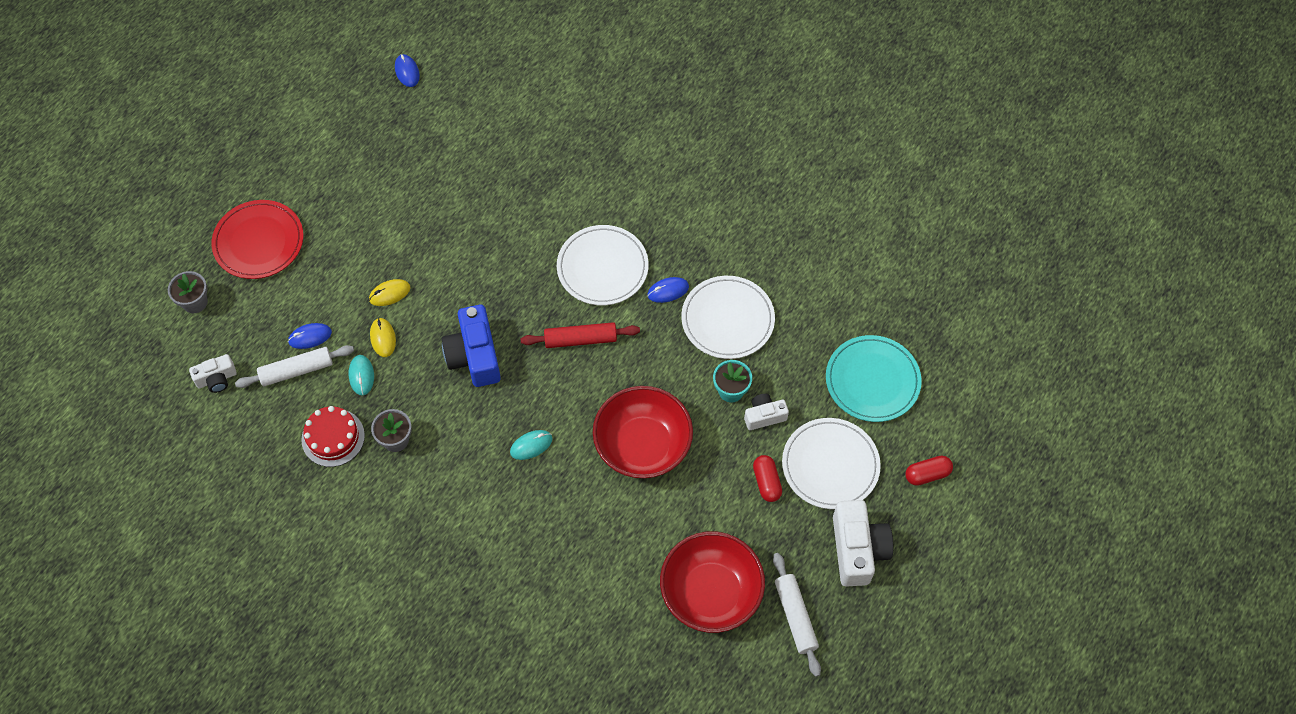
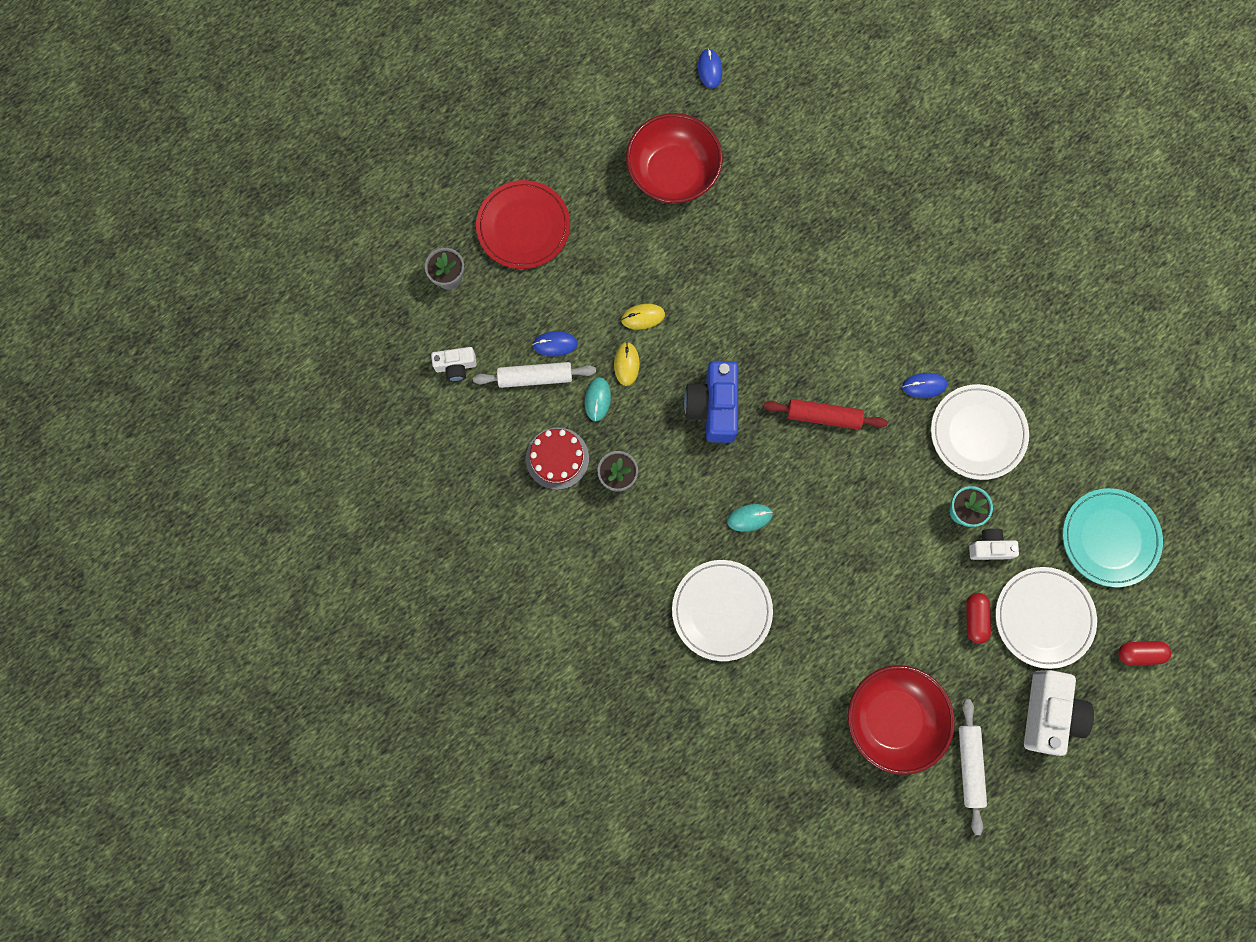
camera: 15 degrees right, 15 degrees up
white plate [557,225,649,305] -> white plate moved to [672,560,773,661]
red bowl [593,386,693,478] -> red bowl moved to [626,113,723,204]

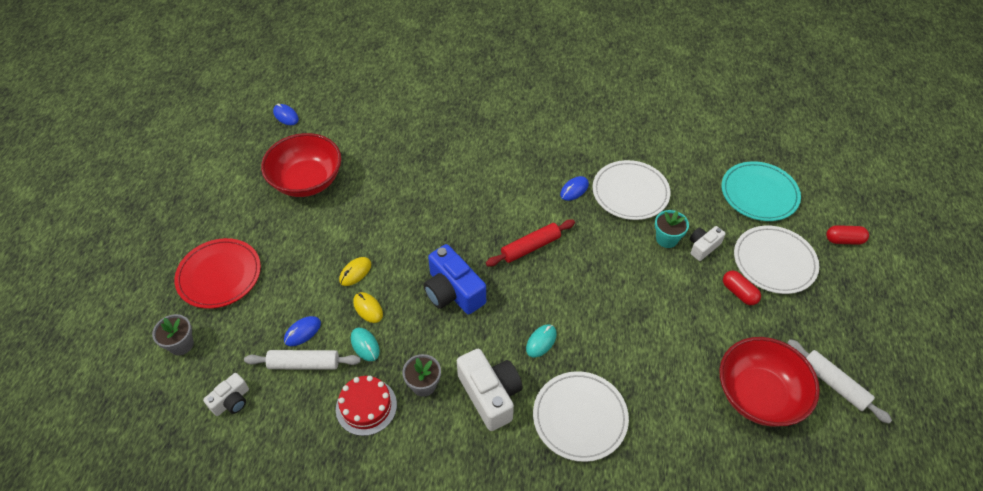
camera: 40 degrees left, 25 degrees down
white rolling pin [473,362,596,388] -> white rolling pin turned 45 degrees clockwise [244,350,361,370]
white camera [1024,670,1094,756] -> white camera moved to [457,349,523,431]
red capsule [1118,641,1171,666] -> red capsule turned 45 degrees clockwise [826,225,869,245]

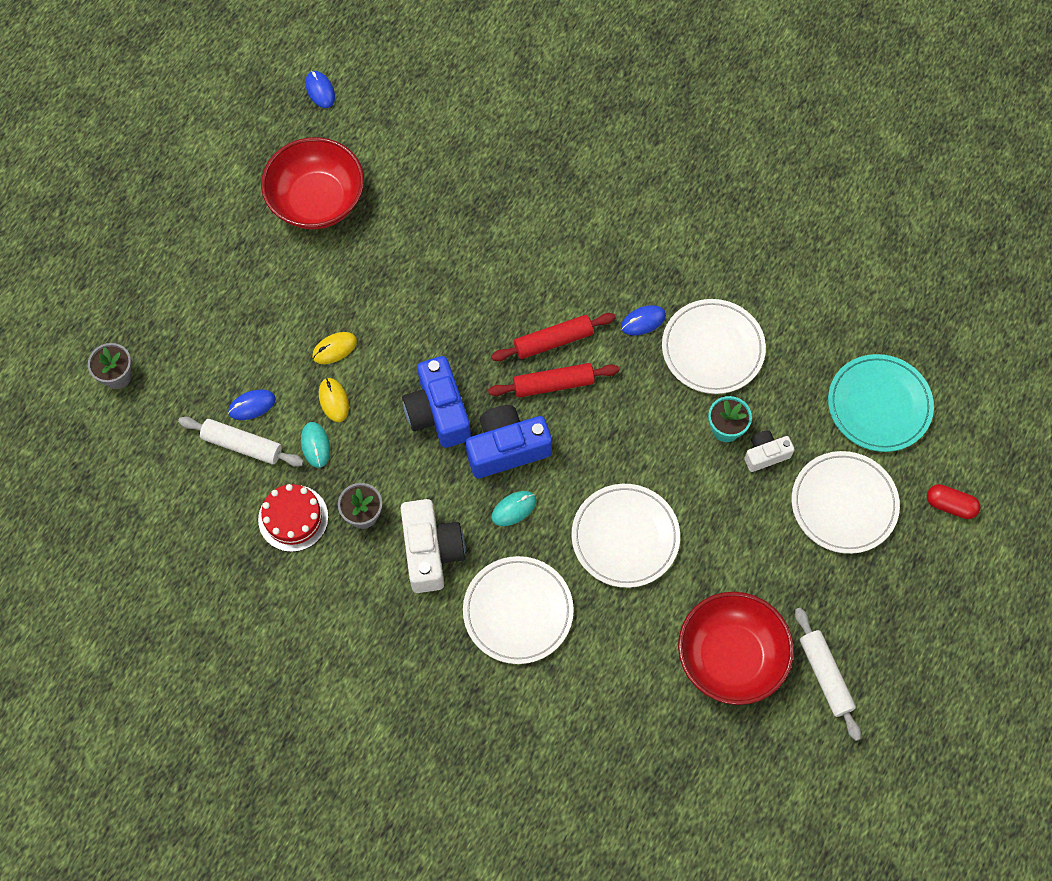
camera: 20 degrees right, 15 degrees up
red plate [174,238,261,309] -> none
white camera [203,373,249,416] -> none
red capsule [723,271,761,305] -> none
none -> blue camera [466,405,552,478]
none -> red rolling pin [491,313,616,361]
none -> white plate [572,484,680,588]

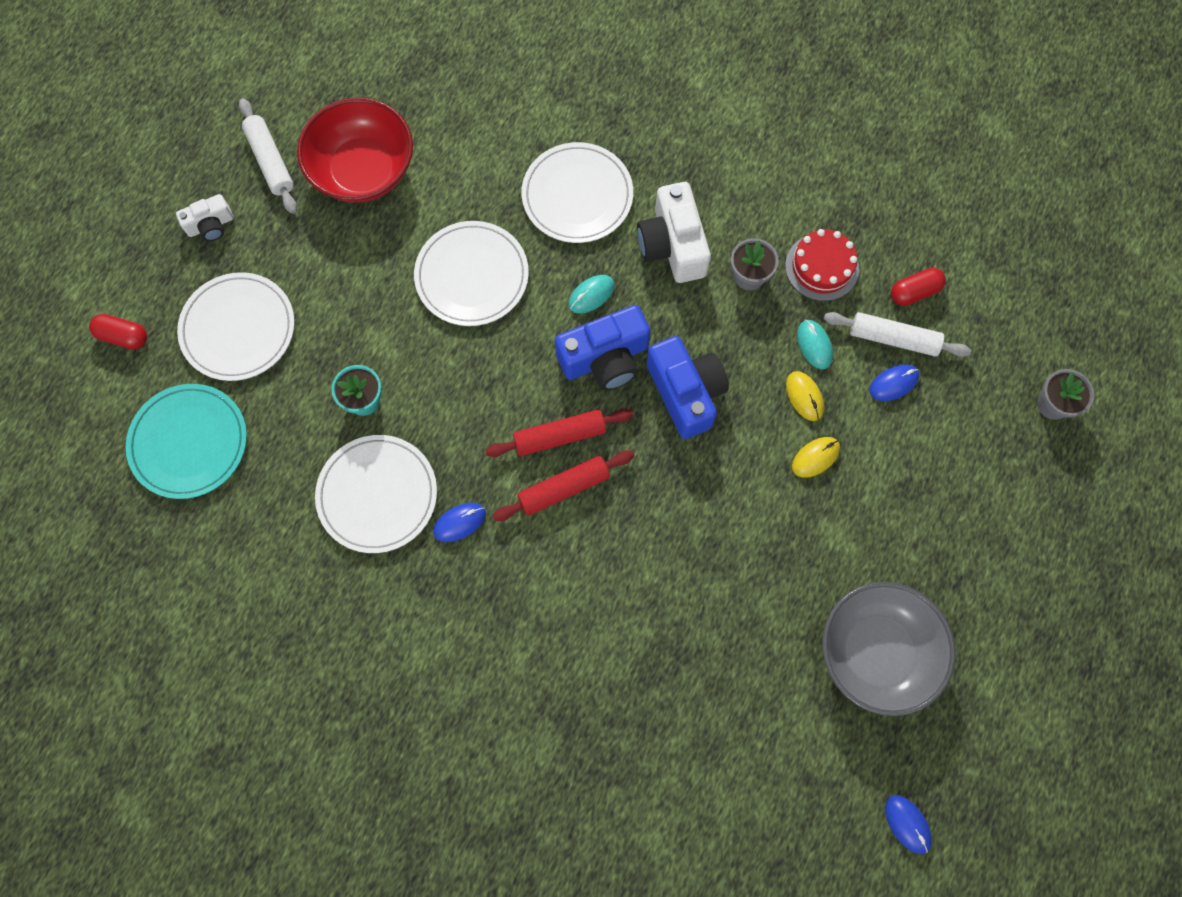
camera: 175 degrees right, 5 degrees up
red bowl [261,137,364,229] -> grey bowl [822,582,955,716]
white camera [744,430,795,472] -> white camera moved to [176,194,234,241]
none -> red capsule [891,268,946,306]

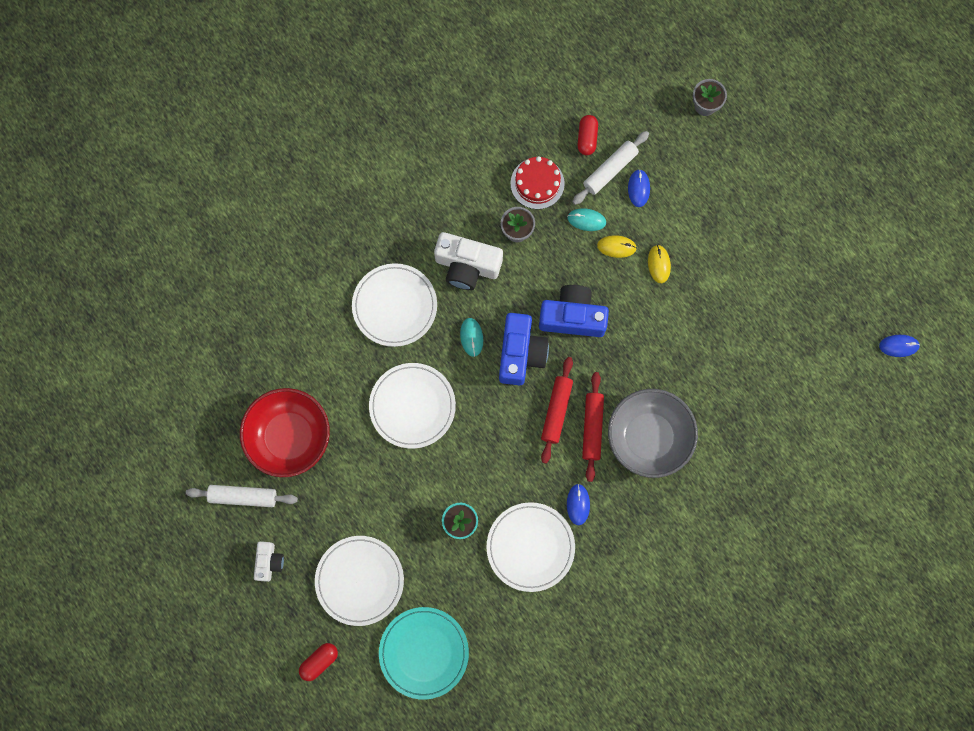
camera: 60 degrees left, 5 degrees up
grey bowl [822,582,955,716] -> grey bowl moved to [608,389,698,478]

